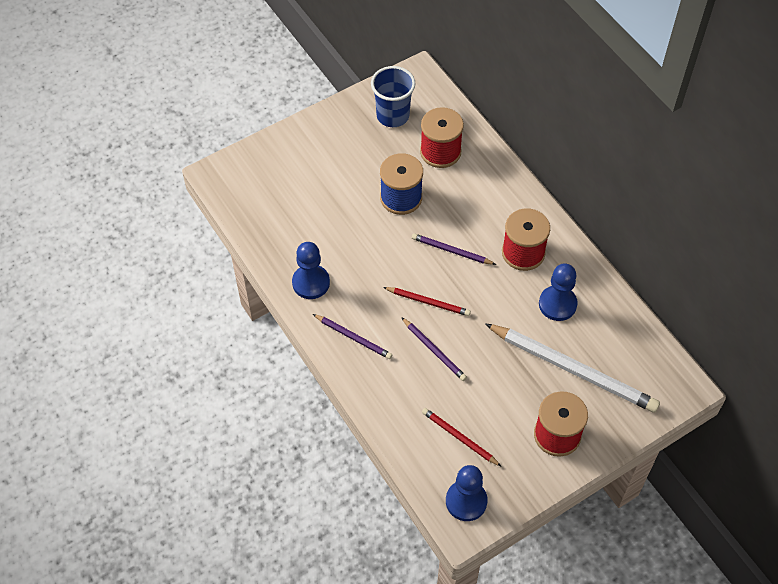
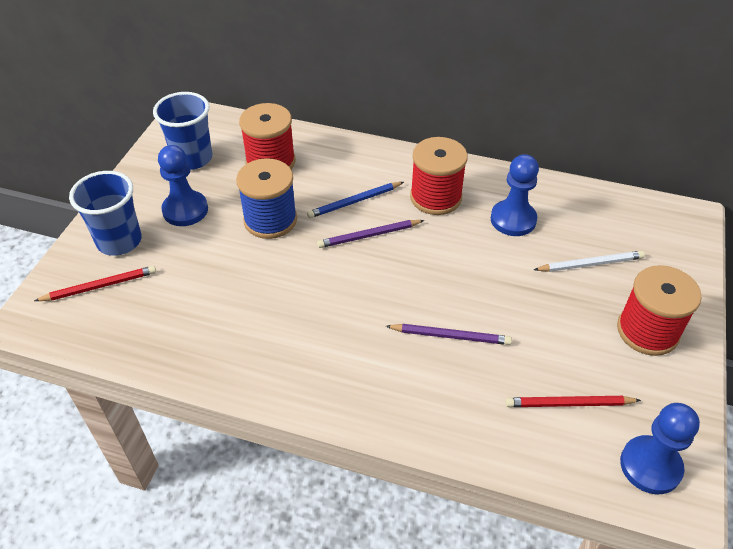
camera: 40 degrees left, 10 degrees down
blue pawn [292,242,330,299] -> blue pawn moved to [158,145,208,226]
purple pencil [313,314,392,359] -> none
red pencil [383,287,471,316] -> red pencil moved to [34,266,156,301]
white pencil [485,323,660,413] -> white pencil [534,251,645,272], size x0.50
none -> blue cup [69,171,141,256]
none -> blue pencil [307,182,404,218]

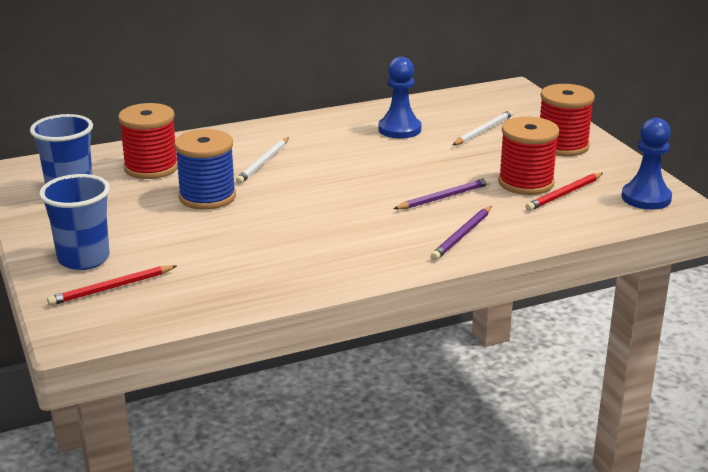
camera: 40 degrees left, 20 degrees down
red pencil [34,266,156,301] -> red pencil turned 150 degrees counterclockwise [47,265,176,306]
blue pawn [158,145,208,226] -> none
blue pencil [307,182,404,218] -> white pencil [236,138,289,184]
purple pencil [317,220,424,248] -> purple pencil moved to [431,206,492,260]
red spool [410,137,468,215] -> red spool moved to [498,117,559,195]

